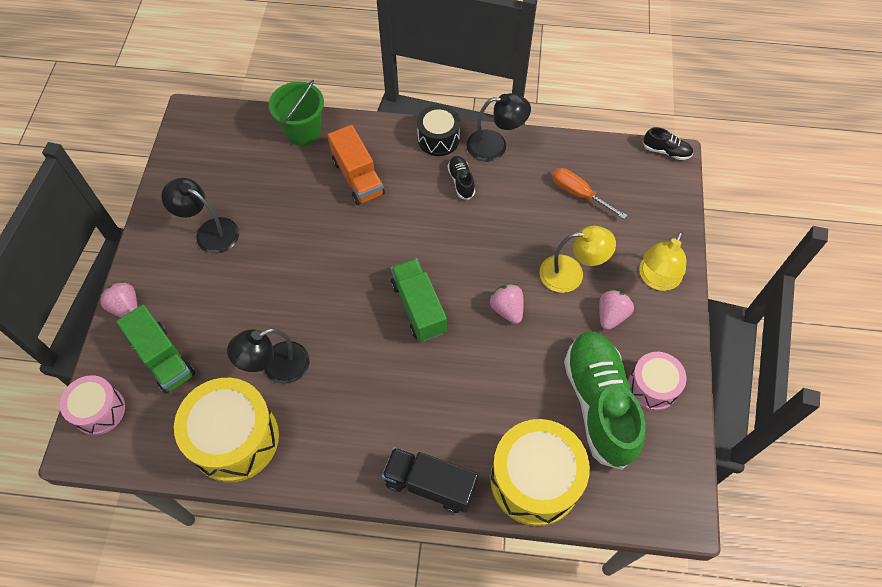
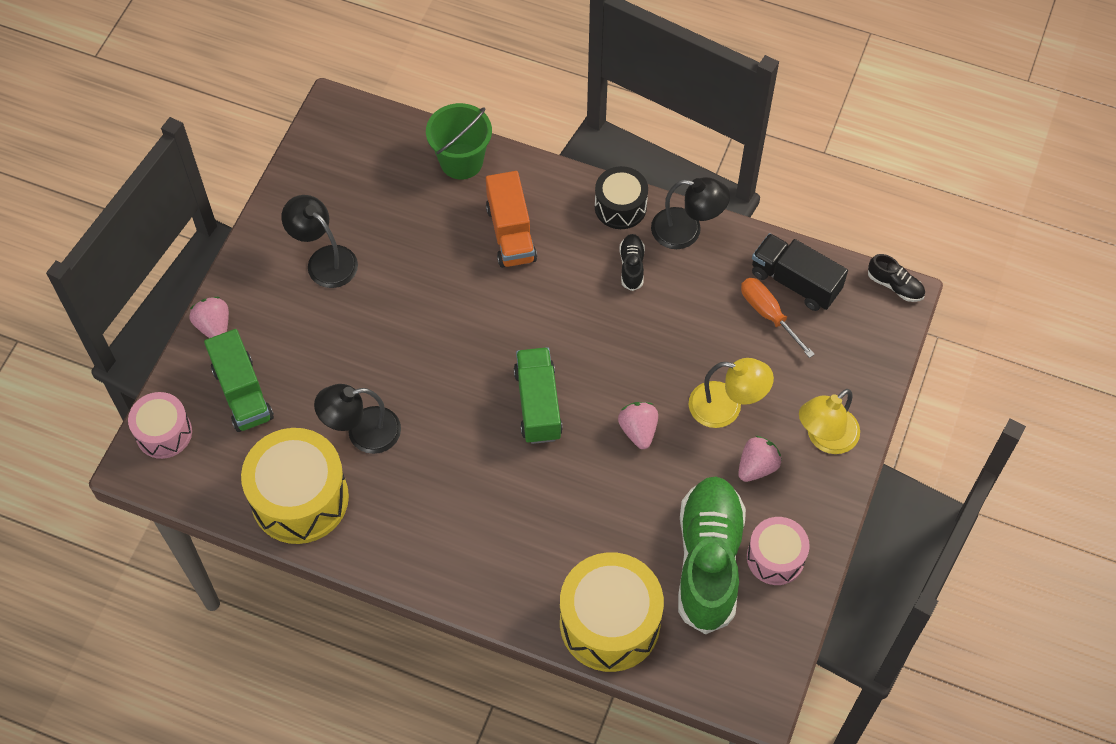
camera: 15 degrees right, 0 degrees up
black truck [382,447,478,513] -> black truck moved to [752,233,848,311]

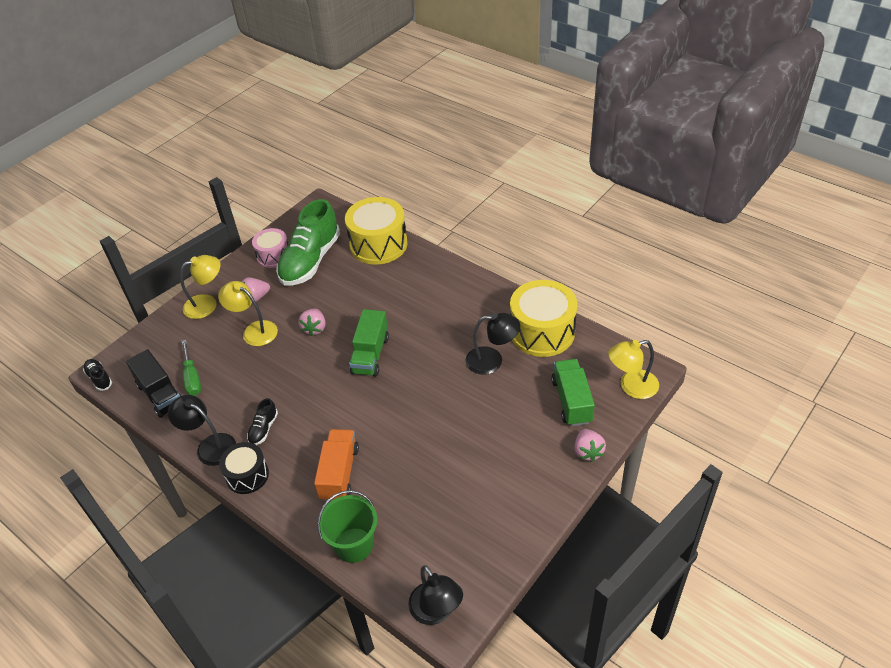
camera: 160 degrees left, 15 degrees down
pink drum [128,392,192,459] -> yellow lamp [608,340,659,399]
black lamp [281,195,358,288] -> black lamp moved to [408,565,463,625]
orange screwdriver [741,278,815,358] -> green screwdriver [182,340,201,396]

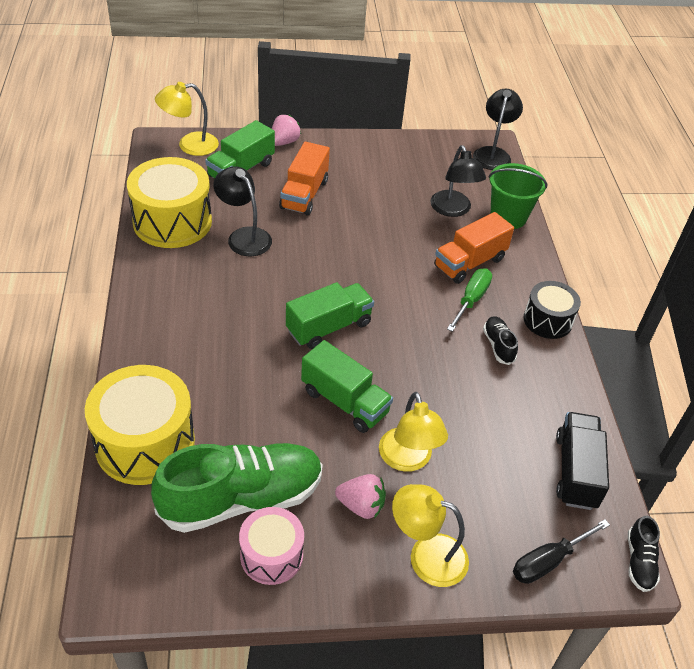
camera: 140 degrees left, 0 degrees up
black lamp [168,395,236,466] -> black lamp moved to [430,145,486,217]
green screwdriver [182,340,201,396] -> green screwdriver moved to [447,268,492,332]
black shoe [247,398,278,445] -> black shoe turned 75 degrees counterclockwise [483,316,518,365]
pink strawberry [298,309,326,336] -> green truck [301,340,393,433]
yellow lamp [608,340,659,399] -> yellow lamp turned 135 degrees clockwise [155,82,219,156]
none -> orange truck [279,142,330,215]
none -> black screwdriver [513,519,610,584]

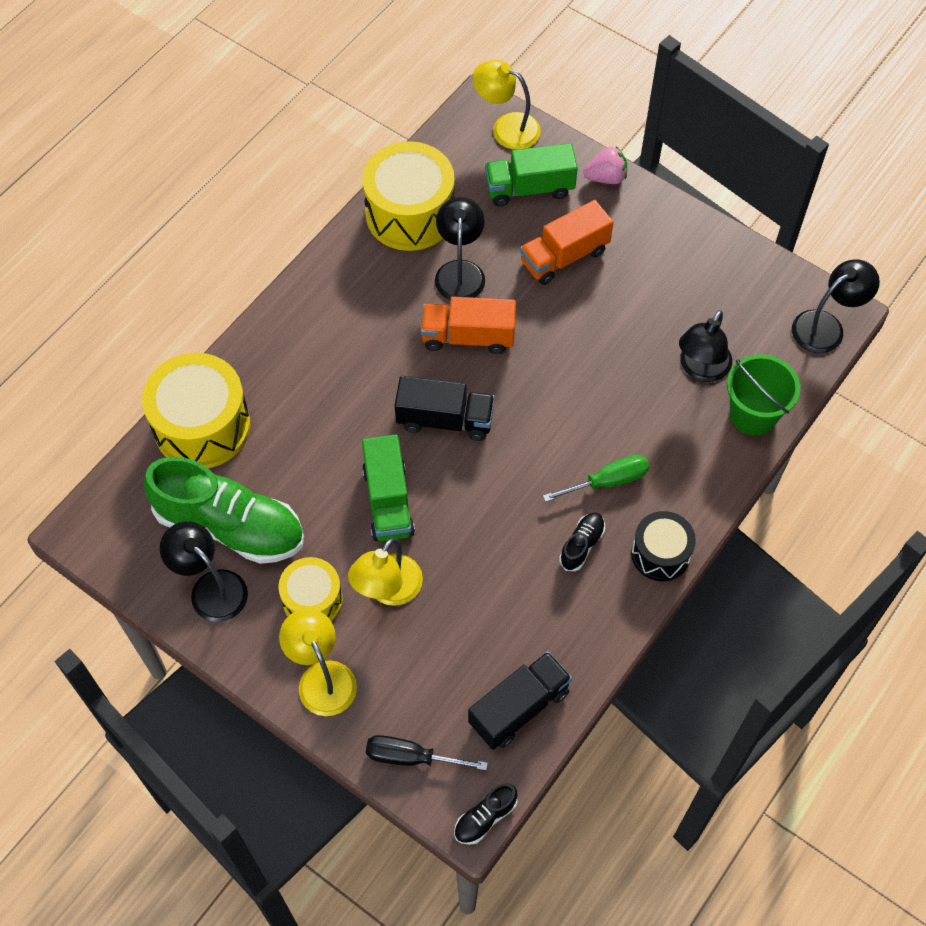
camera: 45 degrees right, 15 degrees up
pink drum [239,507,304,585] -> black lamp [160,521,248,622]
green truck [286,282,374,349] -> black truck [395,376,495,441]
pink strawberry [335,474,386,519] -> yellow drum [279,557,343,621]
orange truck [434,212,514,284] -> orange truck moved to [421,297,516,354]

